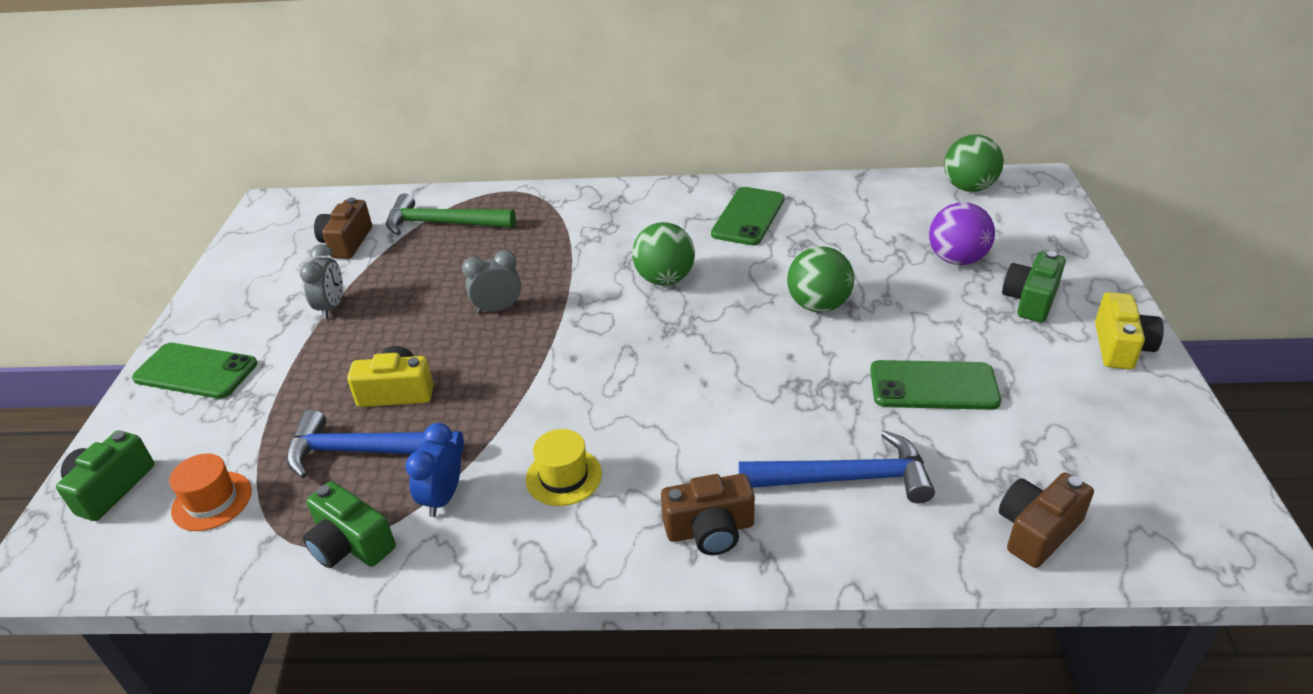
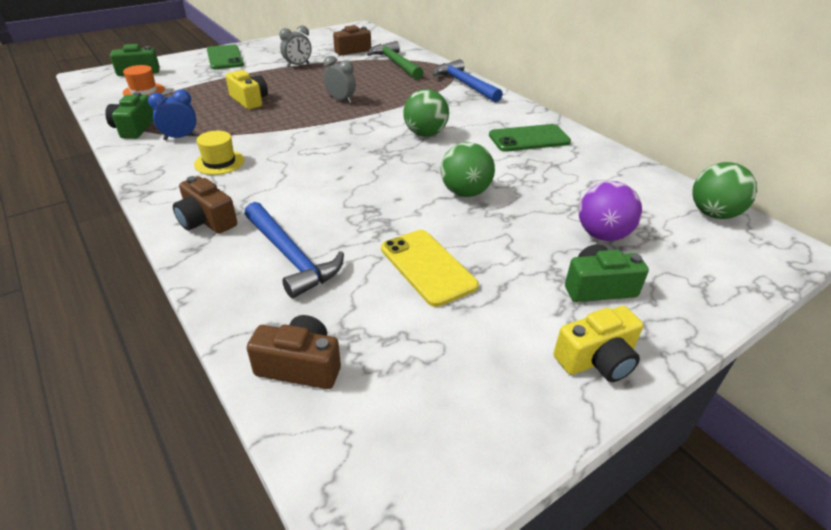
camera: 50 degrees right, 0 degrees up
blue hammer [286,410,464,479] -> blue hammer moved to [433,59,503,102]
green phone [870,360,1001,410] -> yellow phone [381,230,479,307]

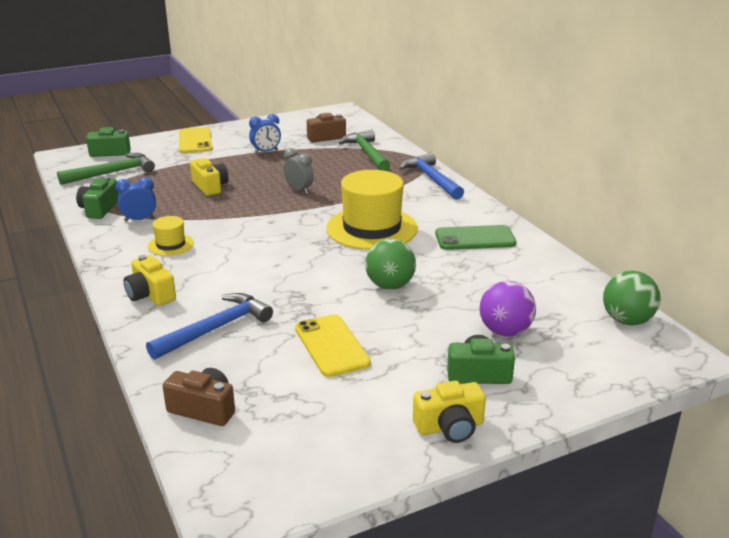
camera: 10 degrees right, 10 degrees down
orange hat [123,65,165,96] -> green hammer [57,153,155,185]
brown camera [173,176,237,234] -> yellow camera [124,255,176,306]
green phone [207,44,244,69] -> yellow phone [179,127,212,153]
blue hammer [244,202,344,298] -> blue hammer turned 105 degrees counterclockwise [146,293,273,360]
grey clock [279,25,312,68] -> blue clock [249,114,281,154]
green ball [403,89,449,137] -> yellow hat [326,170,418,250]

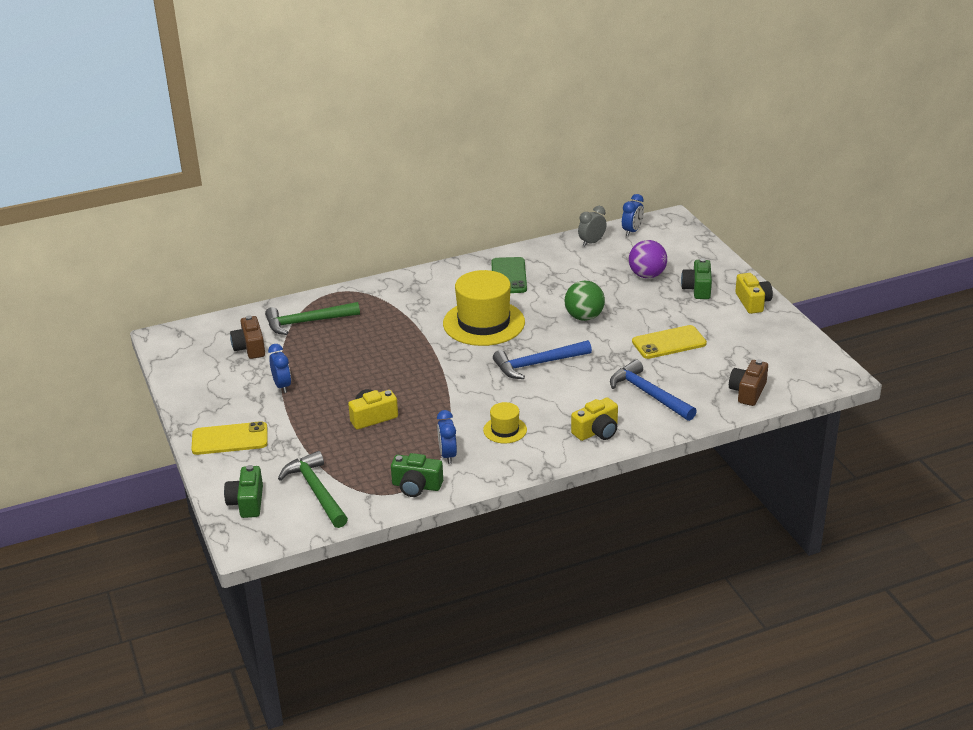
camera: 85 degrees left, 5 degrees up
grey clock [283,148,314,194] -> grey clock moved to [578,206,607,247]
blue hammer [399,153,464,200] -> blue hammer moved to [493,340,592,379]
green ball [603,271,660,325] -> blue clock [622,194,644,236]

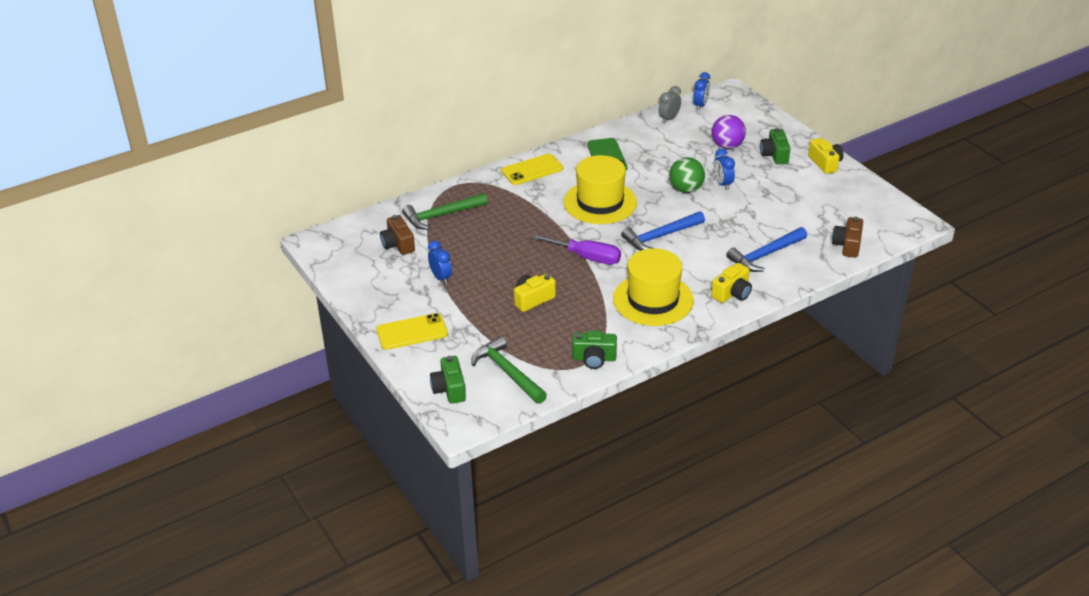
camera: 10 degrees left, 5 degrees up
blue clock [437,410,457,464] -> blue clock moved to [713,149,735,190]
yellow hat [483,402,527,444] -> yellow hat [613,248,694,326], size x2.09
blue hammer [610,360,697,421] -> blue hammer turned 75 degrees counterclockwise [726,227,807,272]
yellow phone [632,325,707,359] -> yellow phone moved to [501,154,563,185]
none -> purple screwdriver [531,234,621,265]

